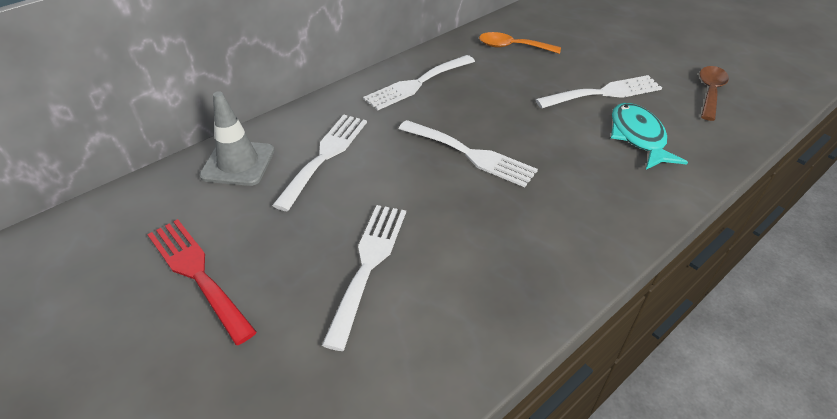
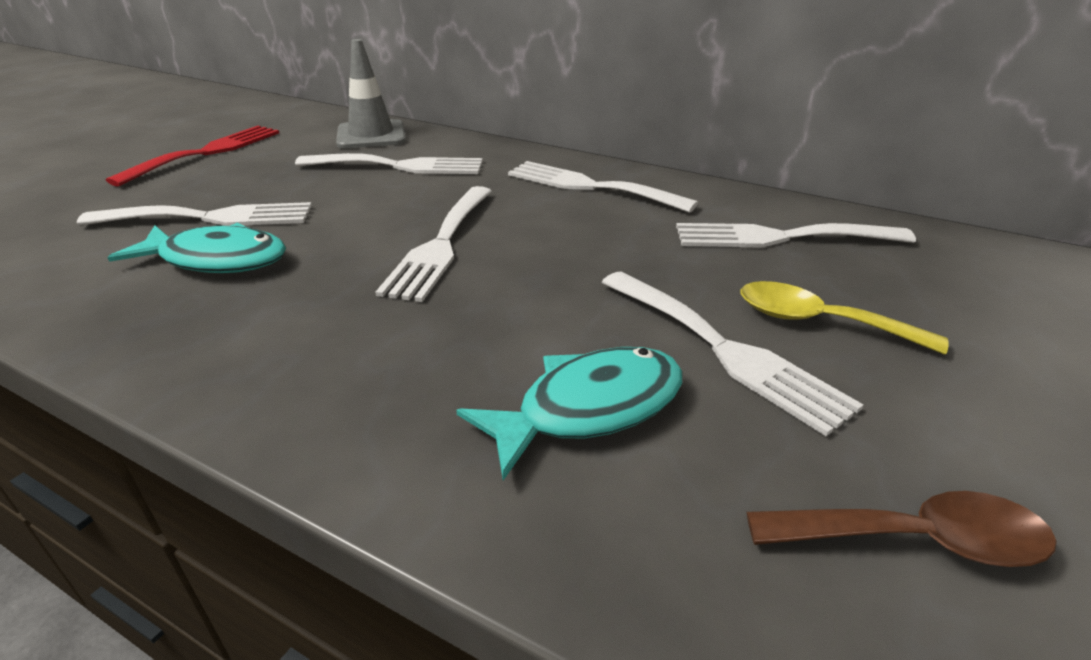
camera: 70 degrees right, 10 degrees down
orange spoon [479,32,561,54] -> white fork [676,223,916,248]
none -> turquoise fish [107,223,286,273]
none -> yellow spoon [741,281,949,355]

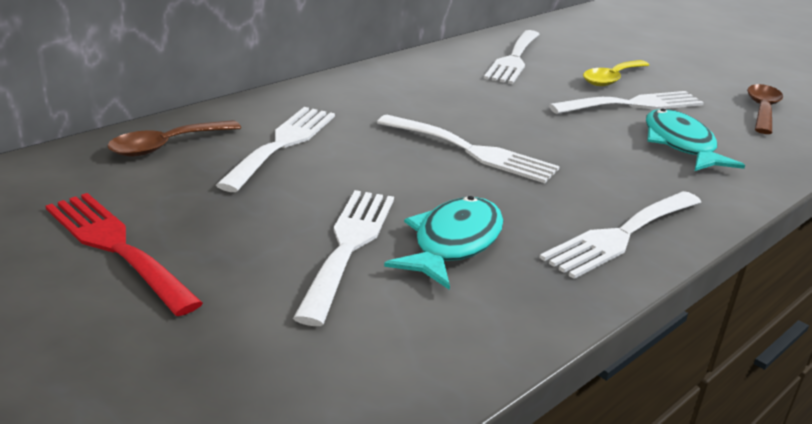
camera: 75 degrees left, 5 degrees down
grey traffic cone [336,39,406,148] -> brown spoon [108,120,241,157]
white fork [508,161,698,213] -> white fork moved to [539,191,701,279]

